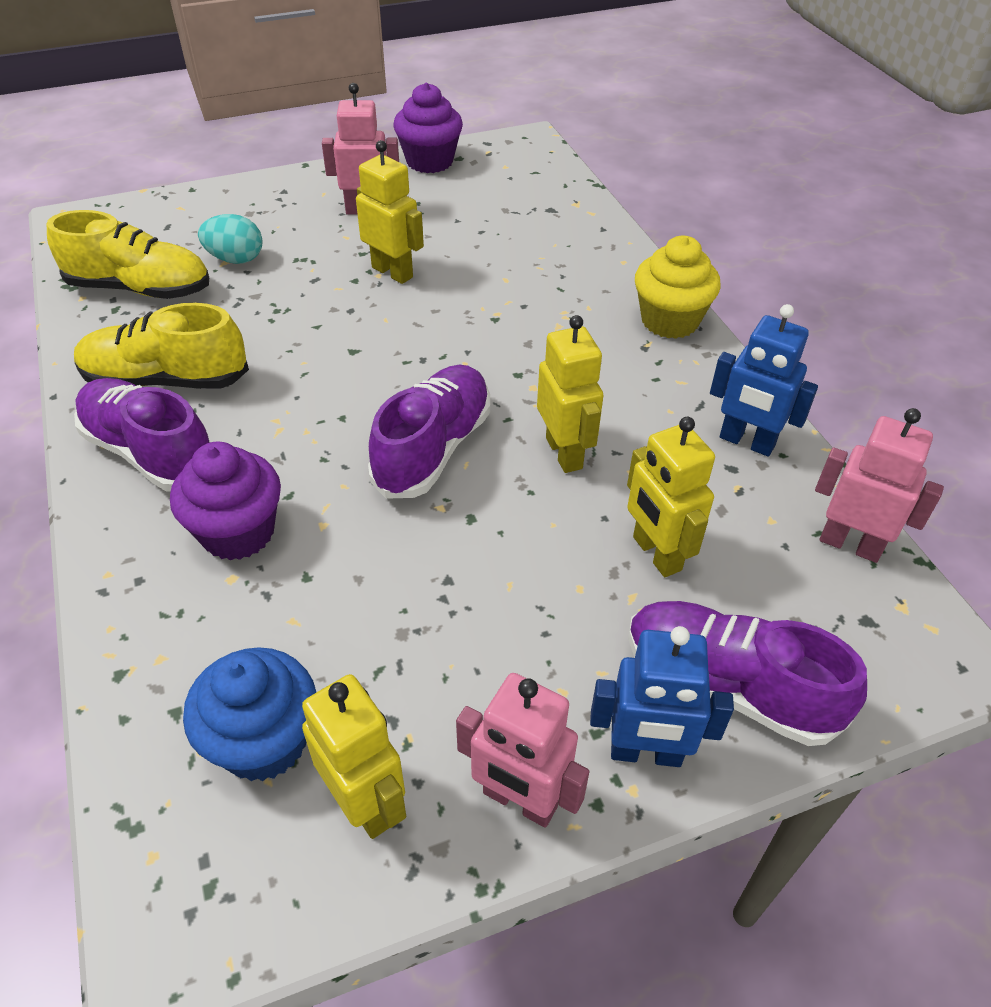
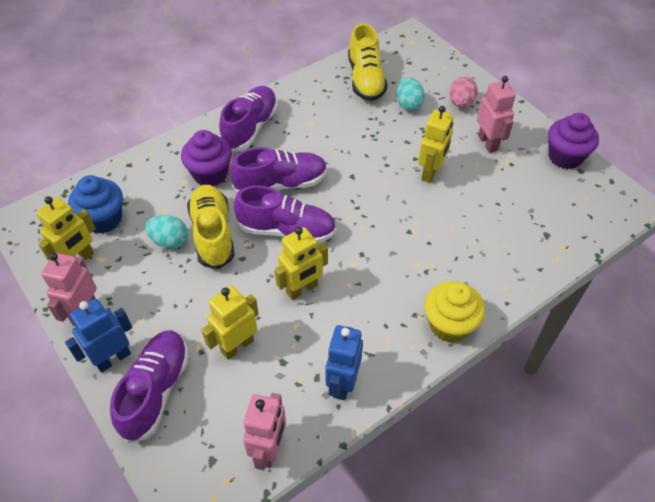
camera: 75 degrees right, 5 degrees up
yellow shoe [74,303,249,389] -> yellow shoe moved to [187,185,235,269]
blue robot [590,626,734,767] -> blue robot turned 60 degrees clockwise [65,299,132,373]
none -> turquoise egg [145,215,188,249]
none -> purple shoe [230,147,327,192]
none -> pink egg [449,77,478,108]

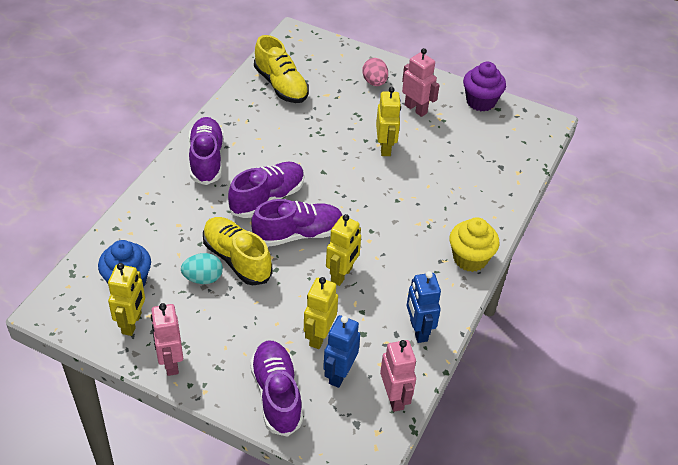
camera: 30 degrees left, 5 degrees down
blue robot [65,299,132,373] -> blue robot moved to [323,315,360,388]
purple cupcake [181,130,232,186] -> none
turquoise egg [397,77,425,111] -> none

